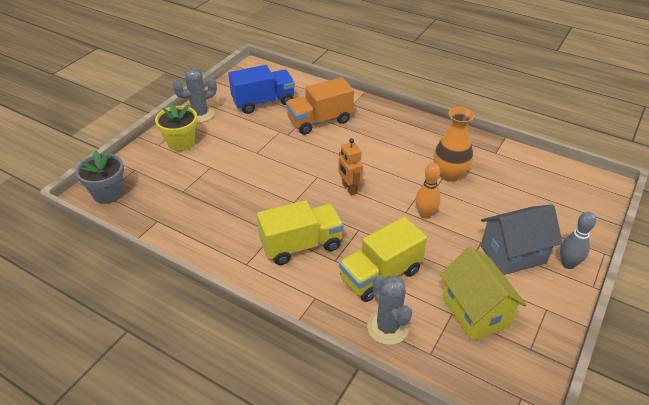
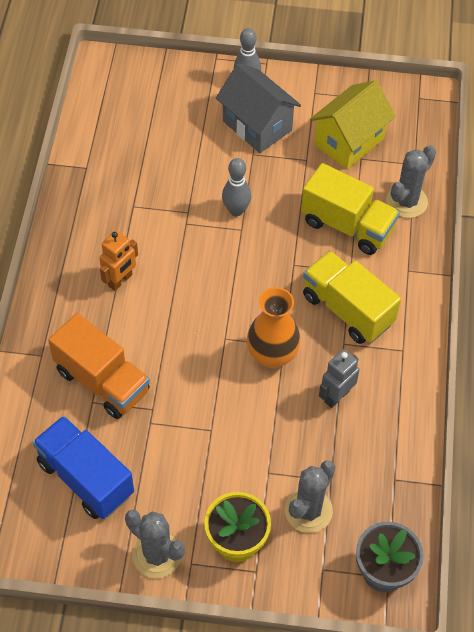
camera: 115 degrees left, 15 degrees up
orange robot [338,138,363,196] -> orange robot moved to [99,231,138,291]
orange bowling pin [416,163,441,219] -> grey bowling pin [222,158,251,216]
orange vase [434,107,474,182] -> orange vase moved to [247,287,301,369]
none -> grey cactus [285,461,335,533]
none -> grey robot [319,349,360,408]

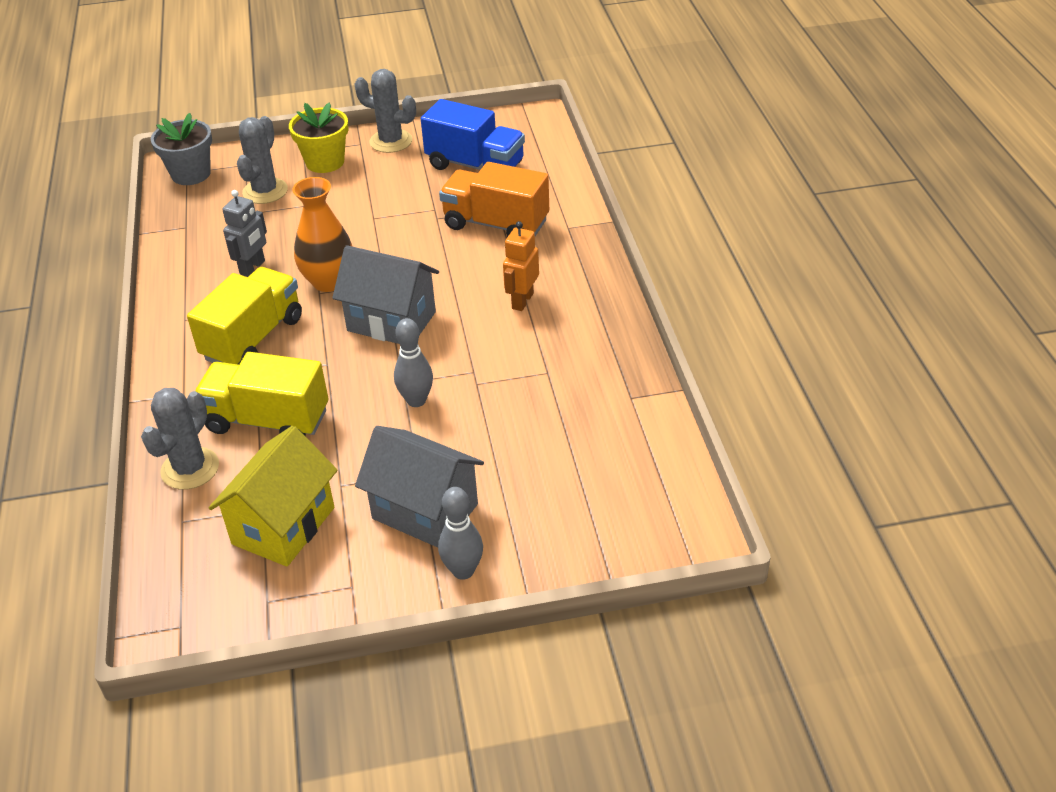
camera: 165 degrees right, 15 degrees down
yellow truck [303,251,401,344] -> yellow truck turned 90 degrees counterclockwise [187,267,302,365]
none -> grey house [332,245,439,344]

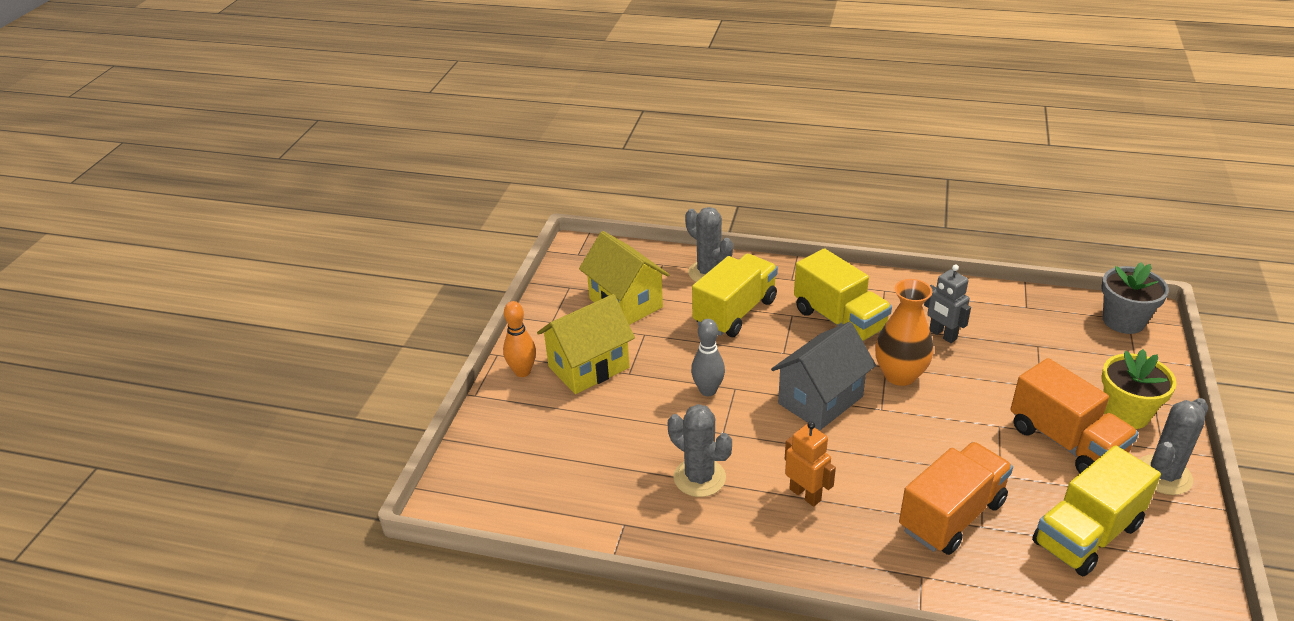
camera: 115 degrees right, 5 degrees down
grey cactus [237,116,288,204] -> grey cactus moved to [667,404,732,497]
grey house [355,426,484,548] -> yellow house [537,294,635,394]
blue truck [421,99,525,170] -> yellow truck [1032,445,1161,576]
grey bowling pin [438,487,483,580] -> orange bowling pin [503,301,536,377]
none -> orange truck [1010,358,1139,473]

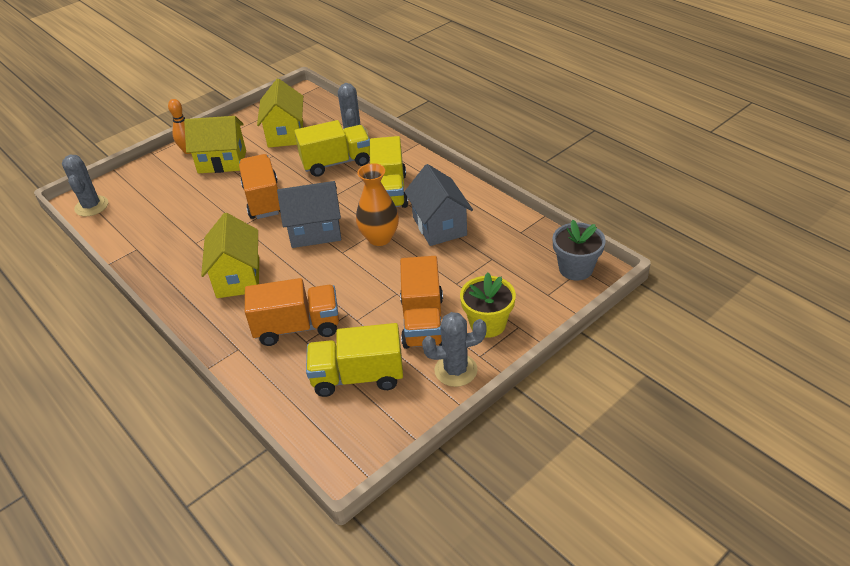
camera: 35 degrees right, 5 degrees up
grey cactus [667,404,732,497] -> grey cactus moved to [62,155,108,217]
grey bowling pin [691,319,725,396] -> orange truck [239,154,280,219]
orange robot [785,421,836,507] -> yellow house [201,213,259,298]
grey robot [924,264,971,343] -> grey house [404,164,473,246]

